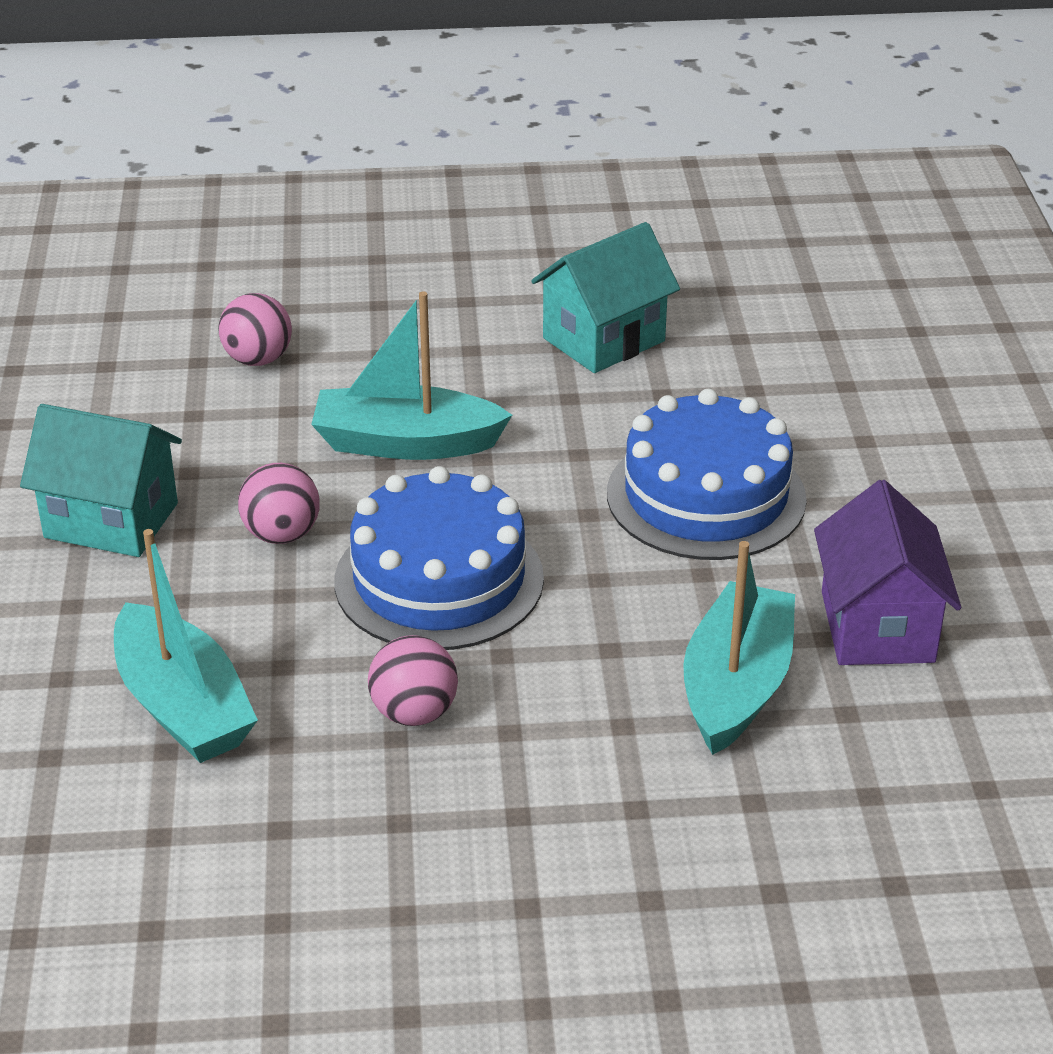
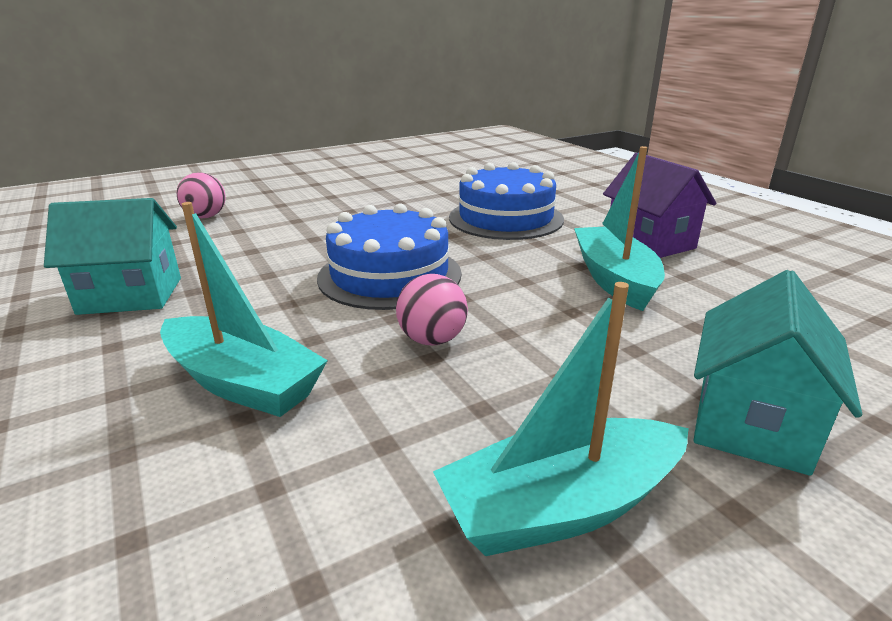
camera: 25 degrees left, 10 degrees down
pink ball [238,463,320,544] -> none
turquoise boat [311,291,512,460] -> turquoise boat moved to [433,282,689,556]
turquoise house [531,222,680,373] -> turquoise house moved to [693,270,862,476]

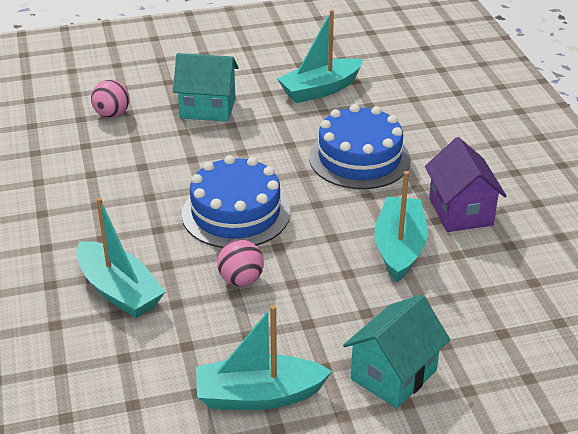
camera: 15 degrees right, 10 degrees up
turquoise house [44,198,181,315] -> turquoise house moved to [173,53,239,122]
none -> turquoise boat [277,10,364,103]

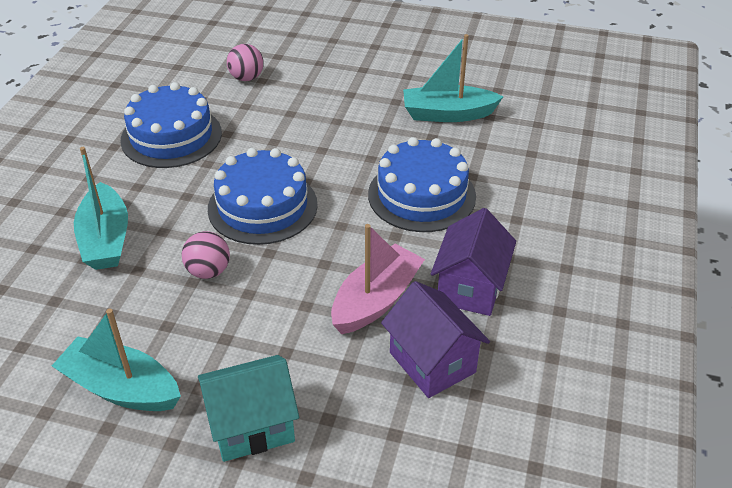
camera: 30 degrees right, 5 degrees up
turquoise house [173,53,239,122] -> none
turquoise boat [375,171,428,282] -> pink boat [331,224,425,334]
none -> blue cake [120,82,222,168]
none -> purple house [381,281,490,398]

